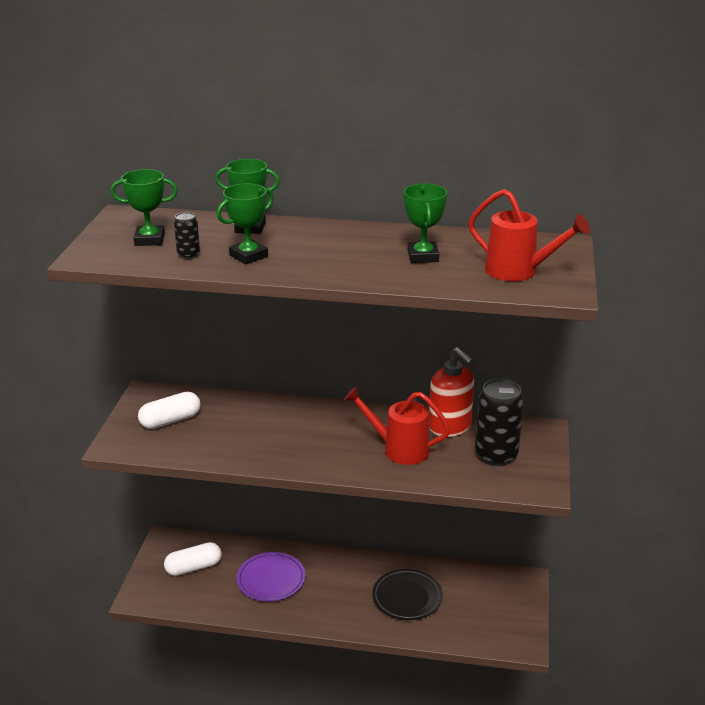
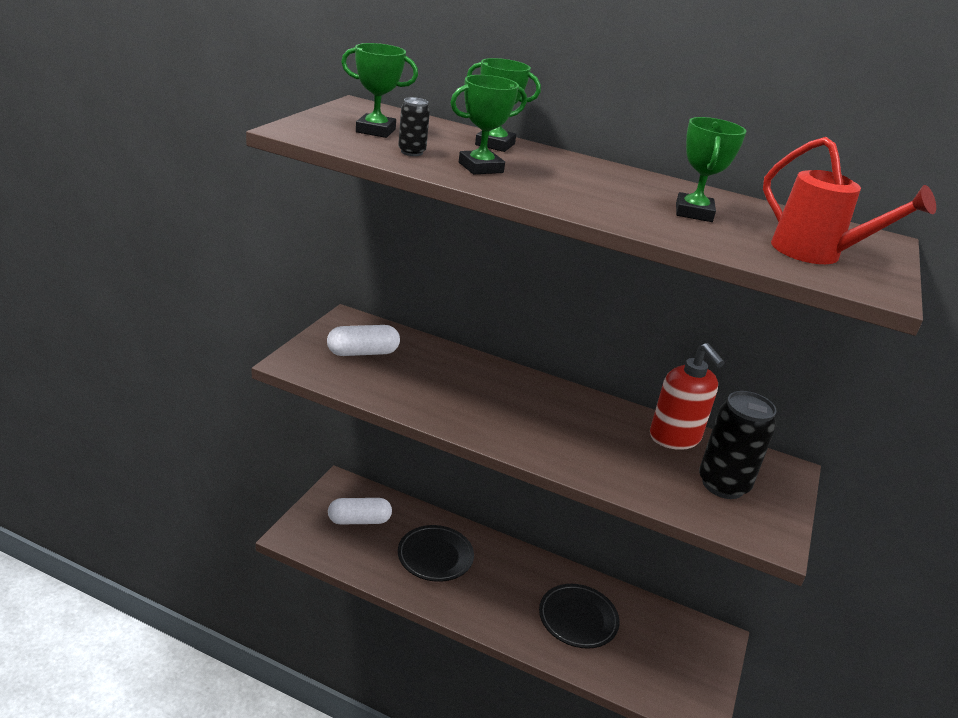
camera: 10 degrees right, 0 degrees up
purple plate [236,552,305,602] -> black plate [398,525,474,582]
red watering can [344,386,450,465] -> none

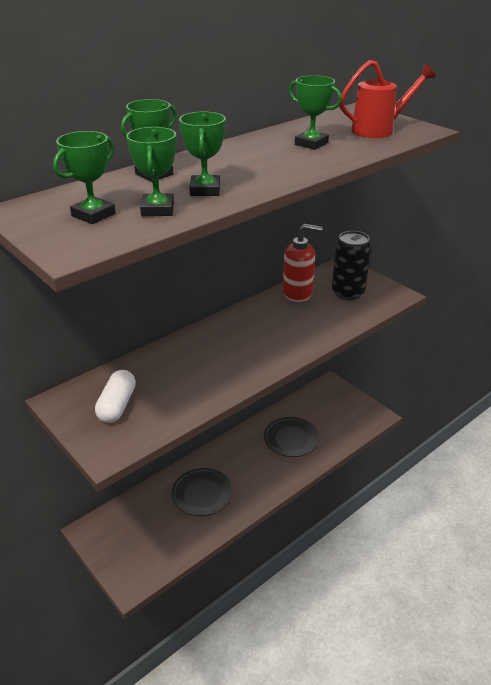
camera: 60 degrees left, 5 degrees up
white capsule [328,498,392,524] -> none
black can [398,97,430,156] -> green trophy [126,127,176,216]

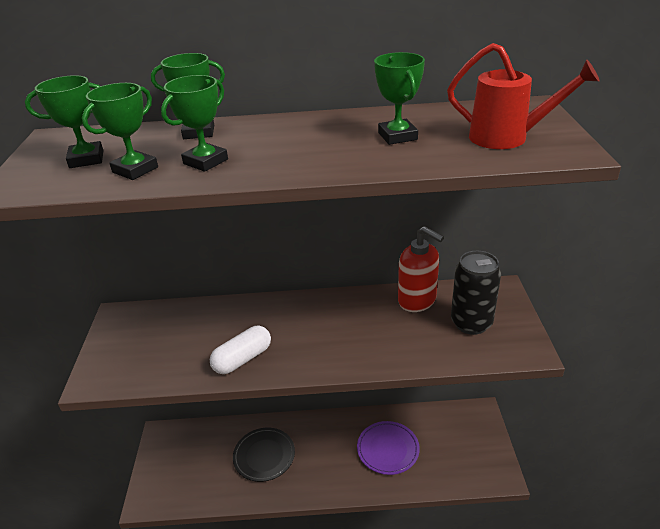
camera: 40 degrees right, 0 degrees up
white capsule [95,370,136,423] -> white capsule moved to [210,326,271,374]
black plate [264,417,320,457] -> purple plate [357,421,420,475]

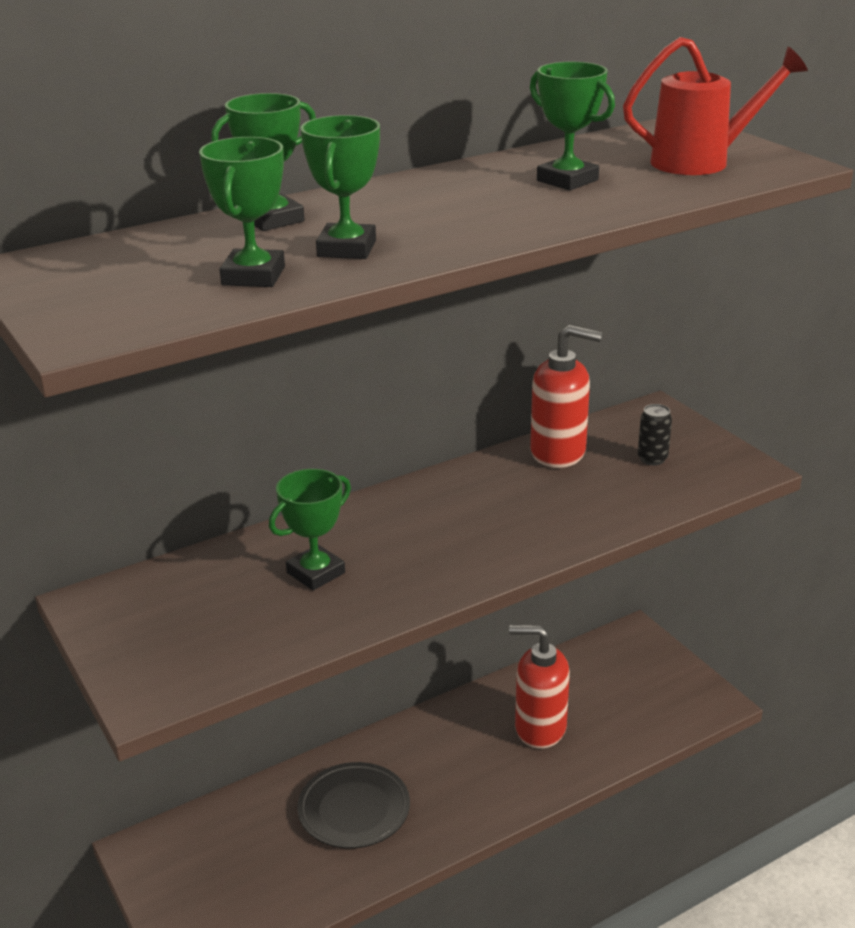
camera: 30 degrees left, 5 degrees down
green trophy [25,75,103,168] -> green trophy moved to [269,469,351,590]
white capsule [210,326,271,374] -> none
purple plate [357,421,420,475] -> red soap dispenser [509,625,570,749]
black can [451,251,501,335] -> black can [638,404,672,465], size x0.48

